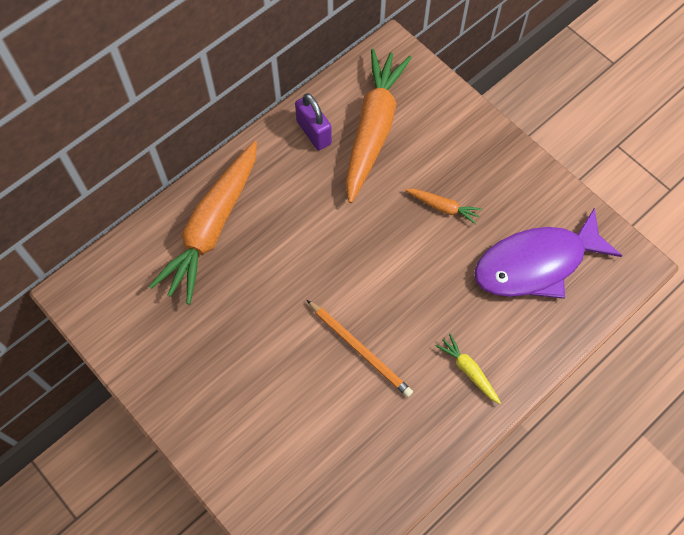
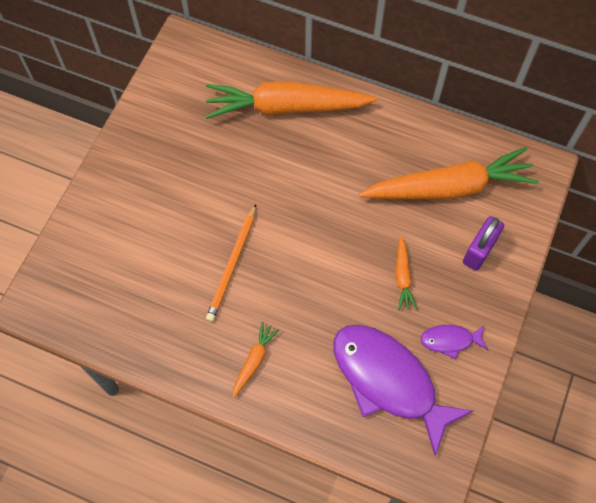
camera: 65 degrees right, 0 degrees up
purple padlock [295,93,332,150] -> purple padlock moved to [463,216,504,271]
yellow carrot [436,334,501,404] -> orange carrot [232,322,279,398]
none -> purple fish [421,325,488,359]

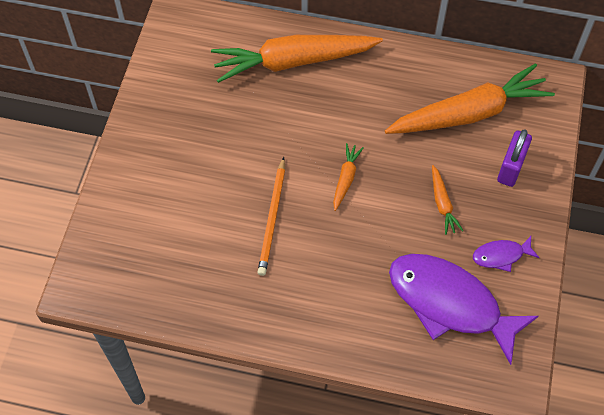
camera: 10 degrees left, 5 degrees down
orange carrot [232,322,279,398] -> orange carrot moved to [333,143,364,211]

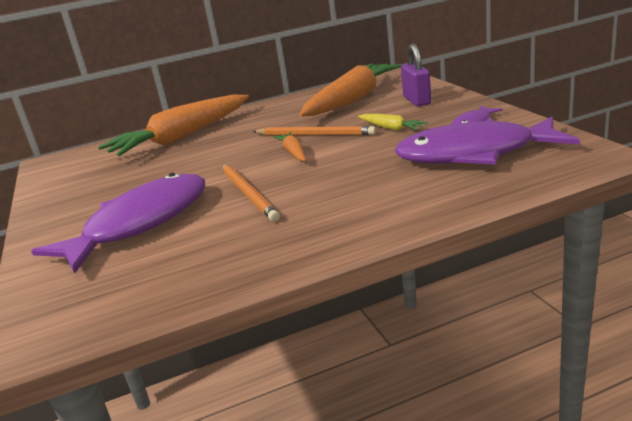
camera: 30 degrees left, 35 degrees down
orange carrot [432,165,464,235] -> yellow carrot [358,114,428,131]
none -> purple fish [31,173,205,273]
none -> orange pencil [252,126,376,135]

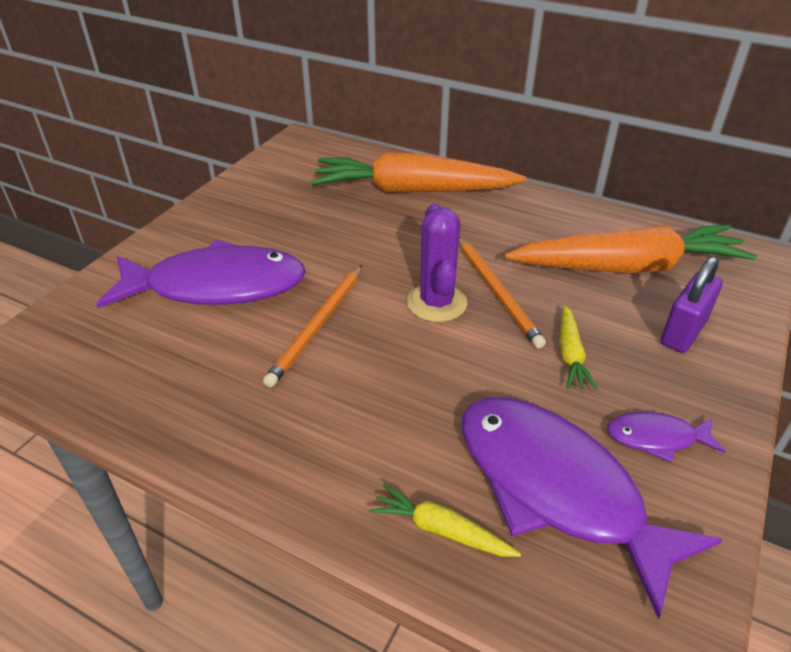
camera: 45 degrees right, 15 degrees up
orange carrot [273,132,306,161] -> purple cactus [407,203,467,322]
none -> yellow carrot [369,484,521,557]

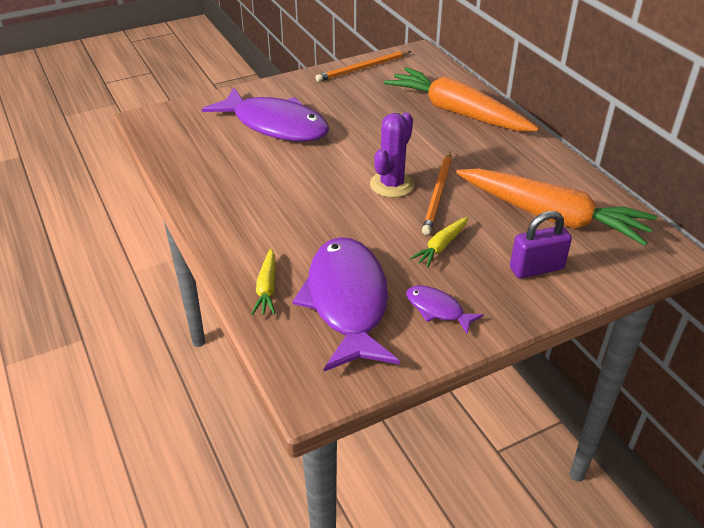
camera: 35 degrees right, 0 degrees up
orange pencil [263,265,362,387] -> orange pencil moved to [316,51,411,82]
yellow carrot [369,484,521,557] -> yellow carrot turned 150 degrees counterclockwise [252,249,275,315]

